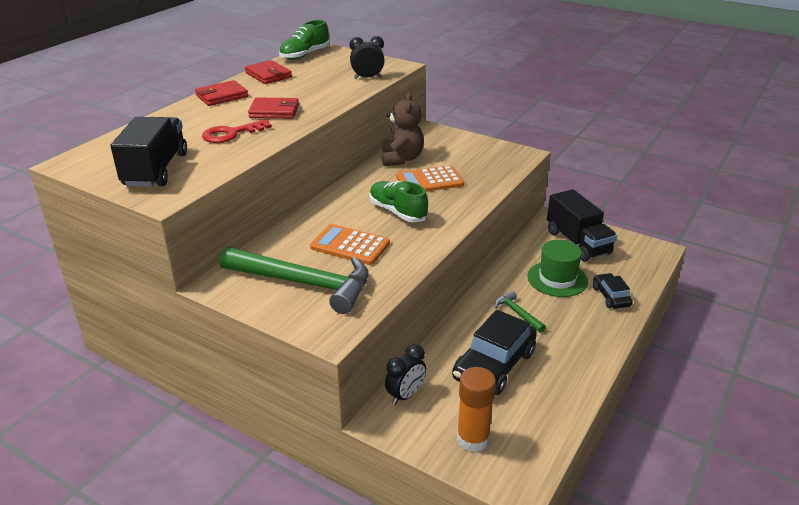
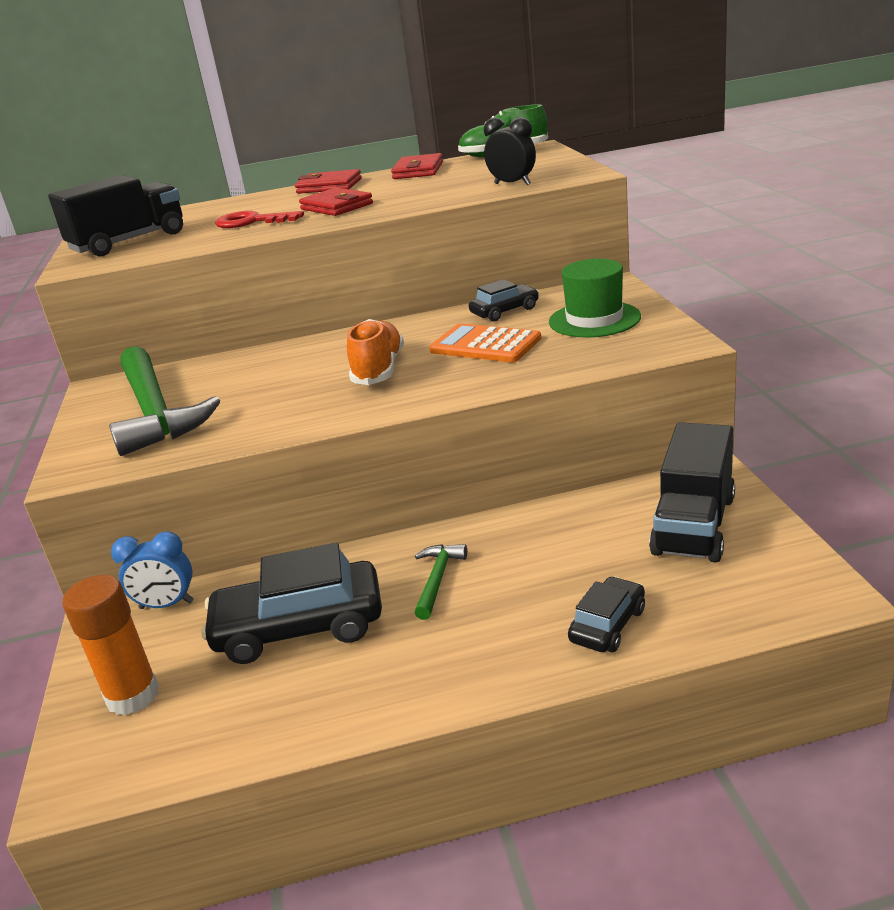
camera: 50 degrees right, 5 degrees down
orange calculator [310,224,390,265] -> none
green shoe [369,181,428,222] -> orange shoe [347,319,404,385]
brown teddy bear [382,92,424,166] -> black car [469,279,539,322]
black clock [385,344,426,405] -> blue clock [111,531,193,609]
green hat [528,240,588,297] -> green hat moved to [549,259,641,338]

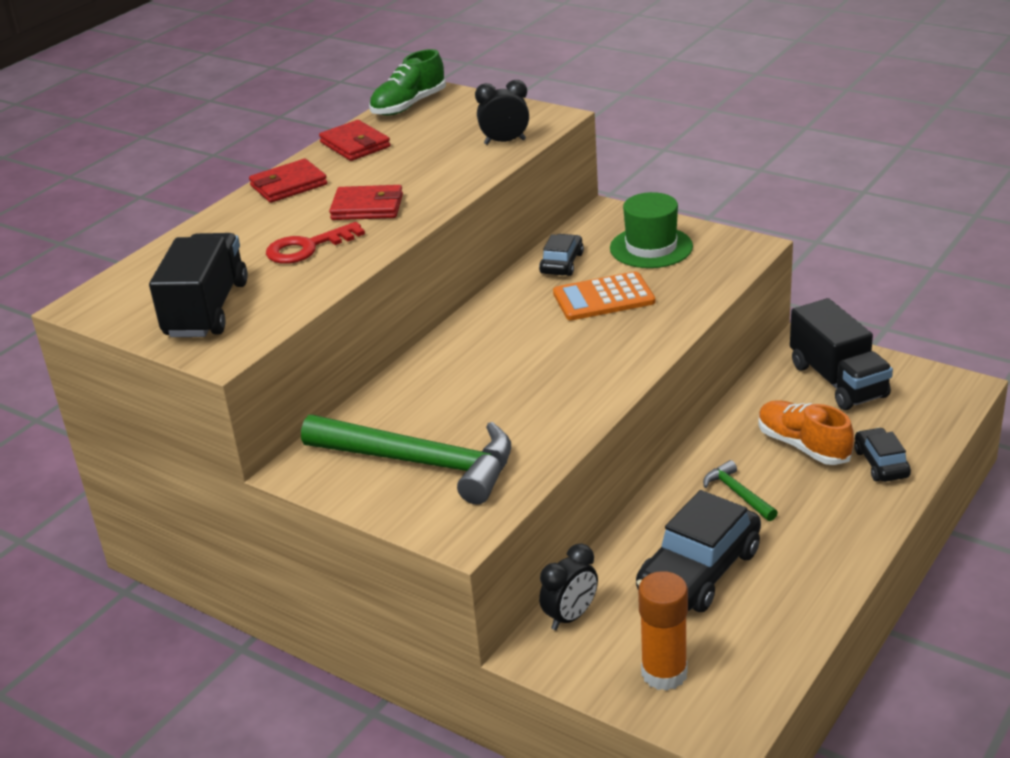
camera: 45 degrees left, 5 degrees up
blue clock [111,531,193,609] -> black clock [539,543,598,630]
orange shoe [347,319,404,385] -> orange shoe moved to [758,400,854,465]

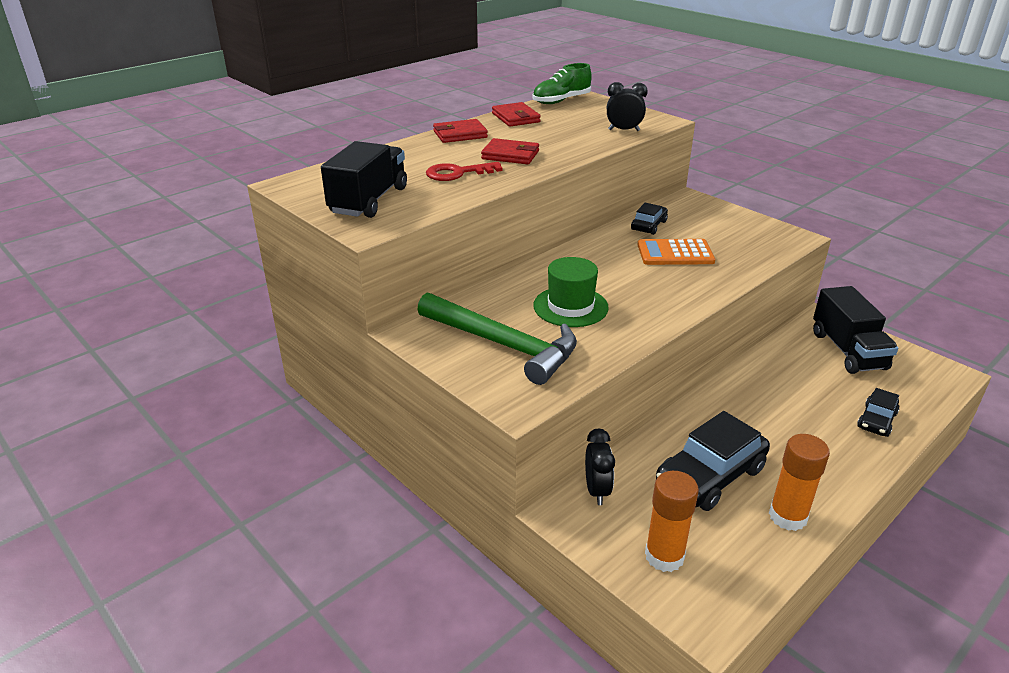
camera: 10 degrees right, 0 degrees up
black clock [539,543,598,630] -> black clock turned 60 degrees counterclockwise [585,429,615,505]
green hat [610,192,693,268] -> green hat moved to [533,257,609,327]
green hammer [703,460,778,521] -> none
orange shoe [758,400,854,465] -> none
black car [854,428,911,482] -> black car turned 150 degrees counterclockwise [857,388,900,437]
none -> orange glue stick [769,434,830,531]

